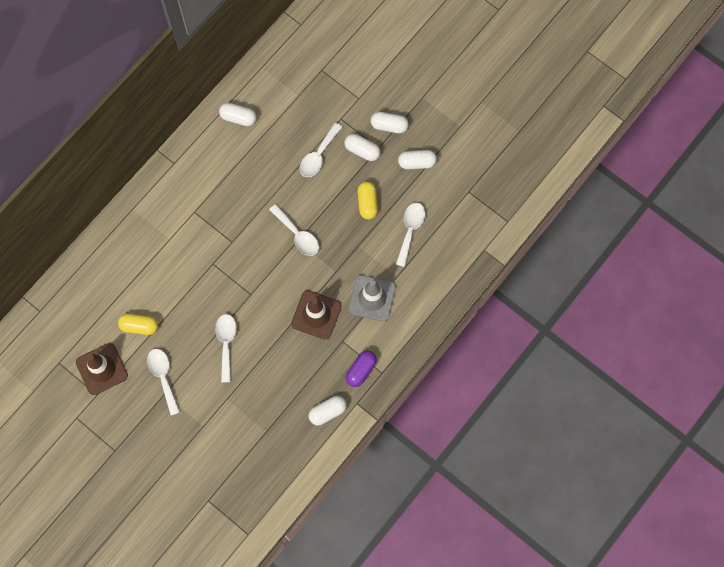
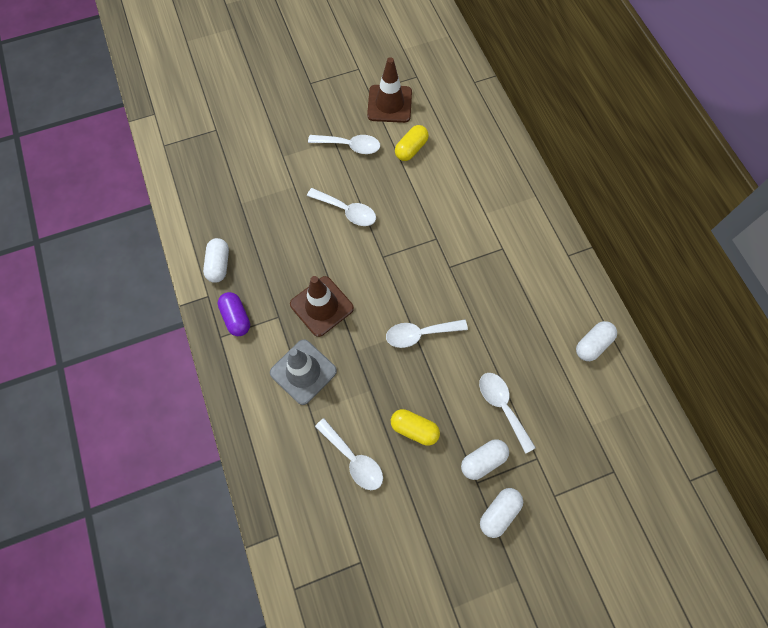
camera: 120 degrees right, 5 degrees down
white capsule [398,150,437,170] -> none

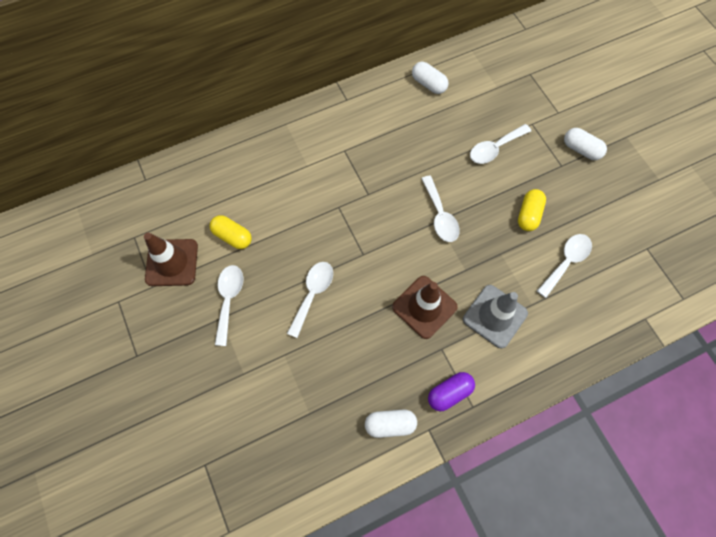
camera: 95 degrees left, 0 degrees up
white capsule [461,439,509,480] -> none

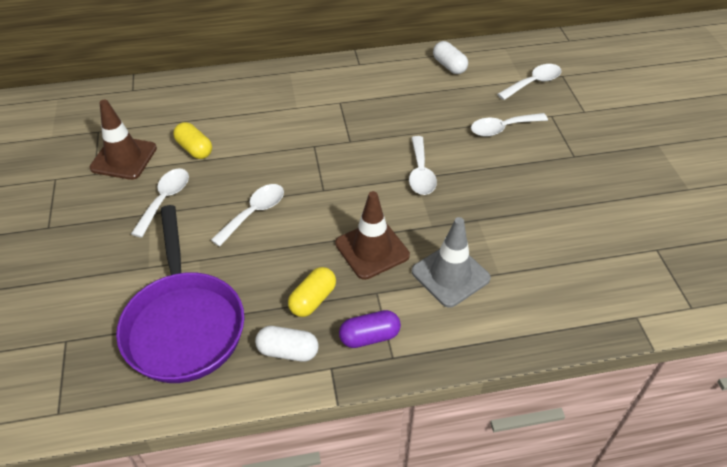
camera: 15 degrees right, 20 degrees down
yellow capsule [518,189,546,231] -> yellow capsule moved to [288,267,336,317]
white spoon [537,234,592,298] -> white spoon moved to [497,64,561,100]
white capsule [564,128,607,160] -> none
none -> purple pan [116,205,244,383]

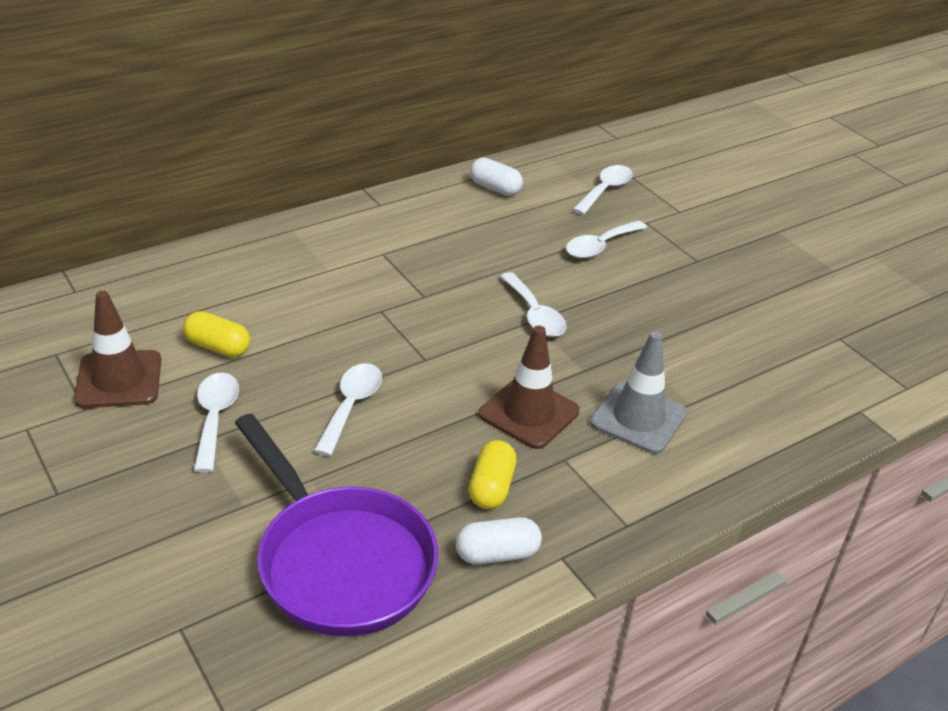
camera: 25 degrees left, 10 degrees down
purple capsule [339,310,401,348] -> none

